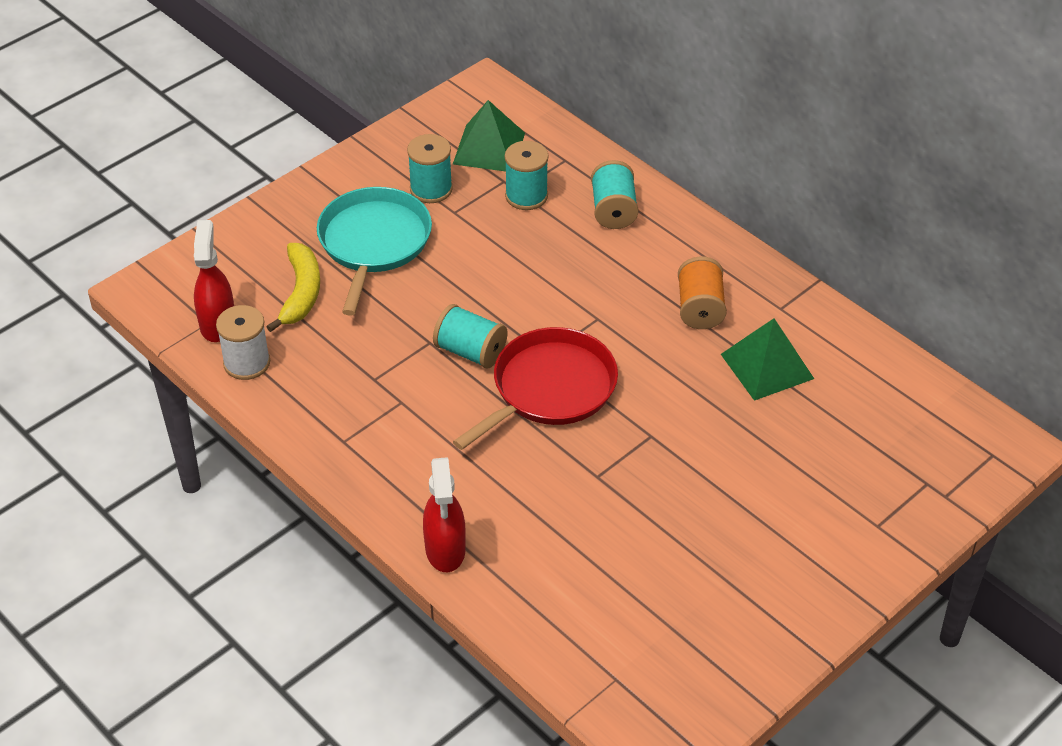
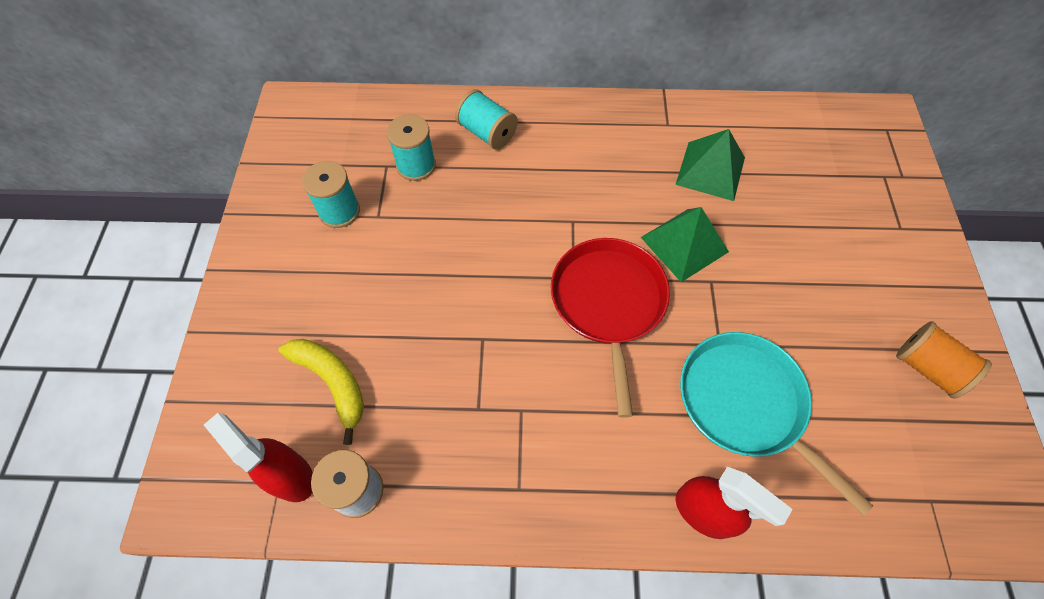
camera: 45 degrees left, 15 degrees up
turquoise pan [317,187,432,316] -> turquoise pan moved to [680,332,873,516]
turquoise spool [433,304,507,368] -> none
green pyramid [453,100,525,172] -> green pyramid moved to [641,207,729,282]
orange spool [678,257,727,329] -> orange spool moved to [896,321,992,399]

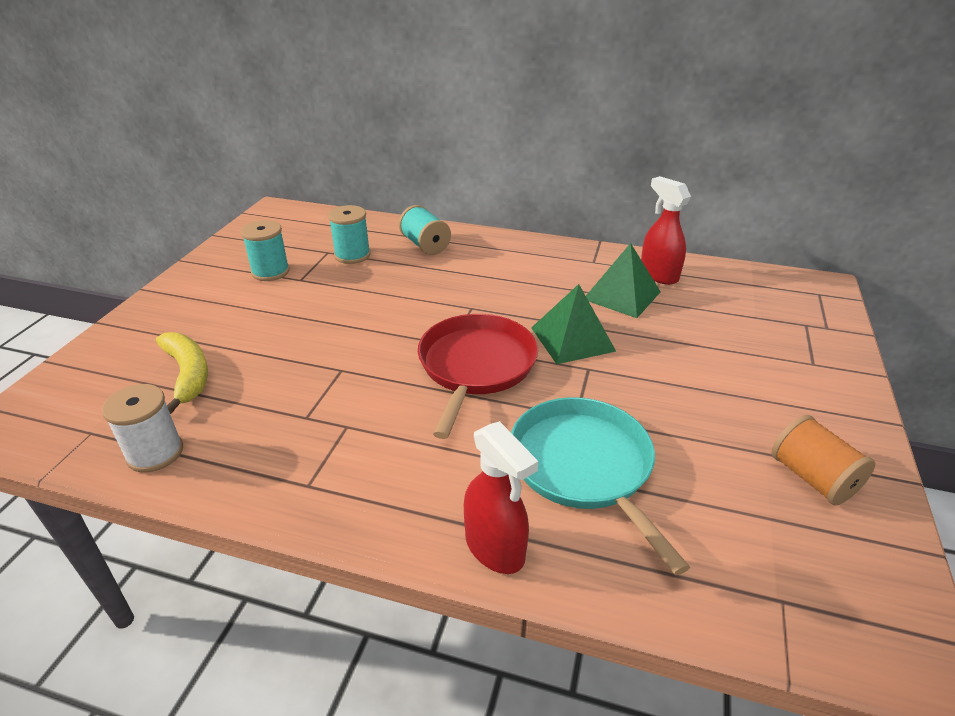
camera: 15 degrees right, 25 degrees down
red spray bottle [204,413,313,502] -> red spray bottle moved to [641,176,691,285]

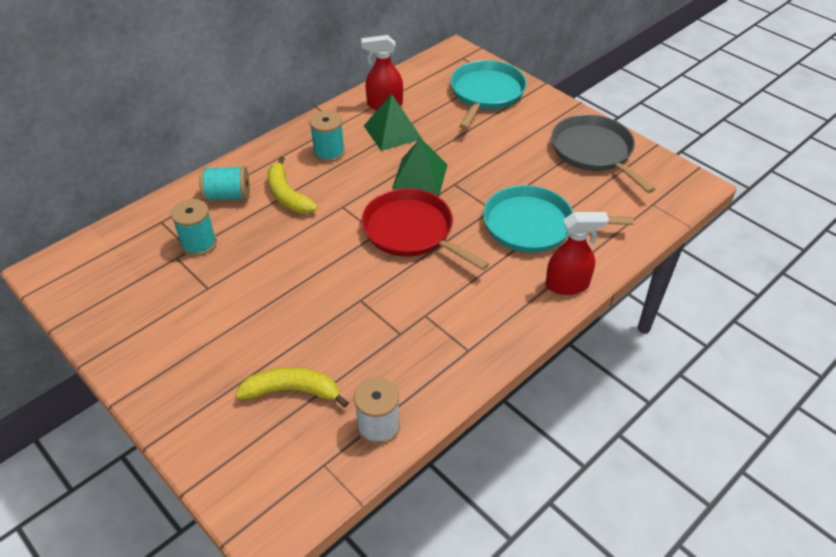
camera: 60 degrees left, 10 degrees up
turquoise spool [241,220,290,281] -> turquoise spool moved to [310,110,345,162]
orange spool [771,415,875,505] -> grey pan [552,114,655,193]
none -> yellow banana [268,156,318,213]
none -> turquoise pan [451,60,527,129]

